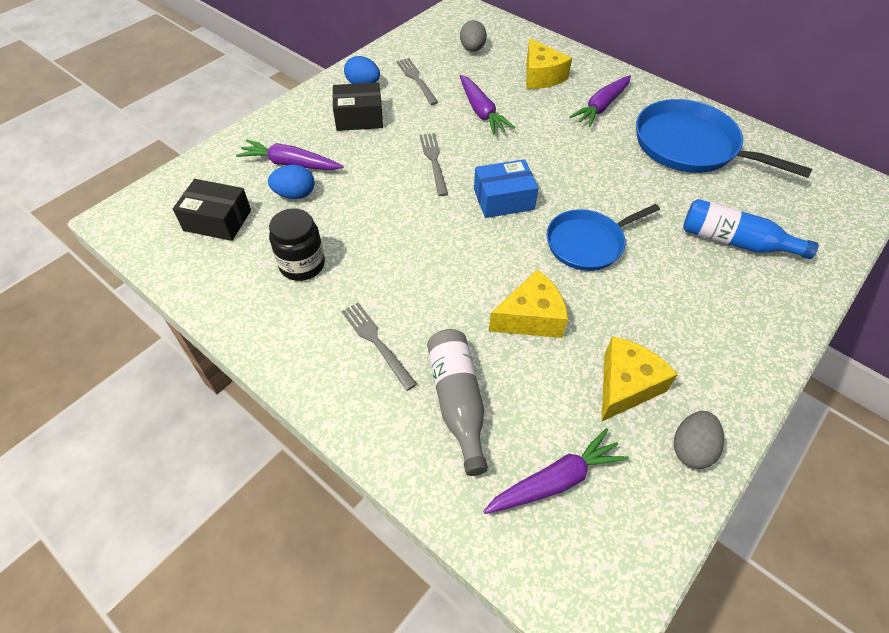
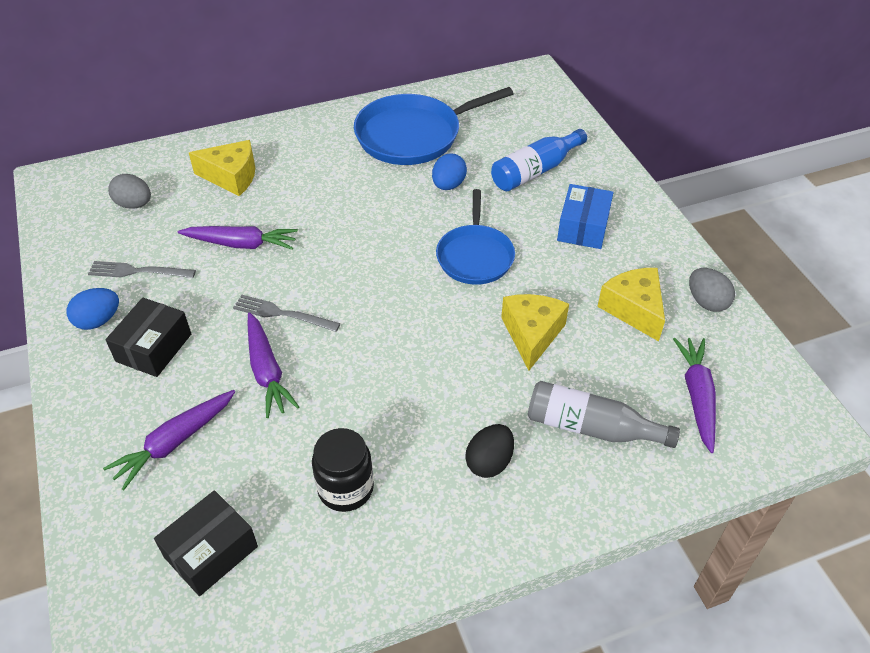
camera: 60 degrees left, 5 degrees down
blue egg [268,165,315,199] -> blue egg moved to [432,153,467,190]
grey fork [341,303,417,391] -> black egg [465,424,514,478]
blue box [474,159,538,218] -> blue box moved to [557,184,614,249]
purple carrot [569,75,631,127] -> purple carrot moved to [248,312,299,418]

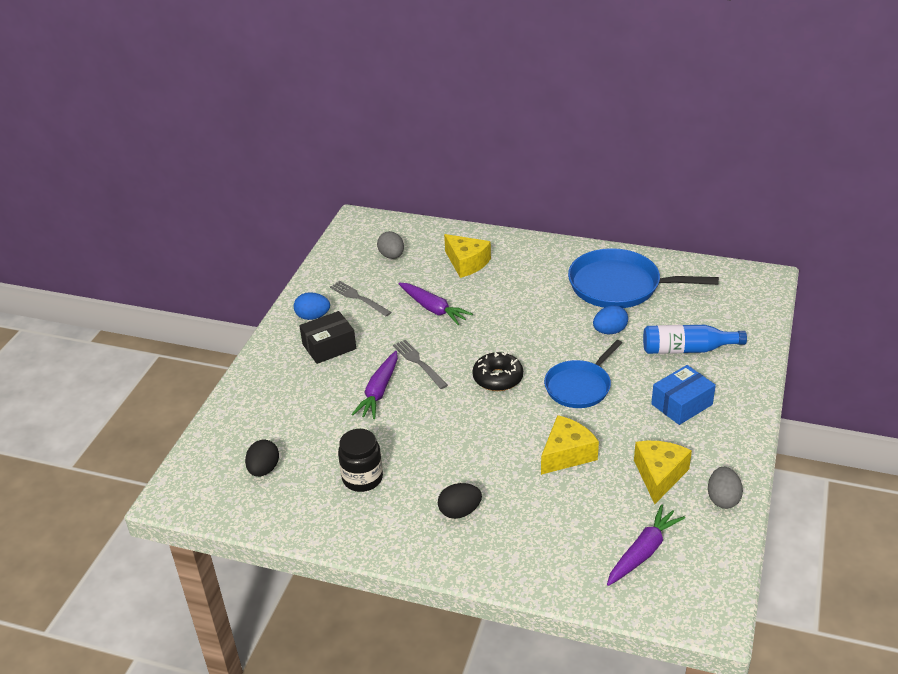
camera: 40 degrees right, 10 degrees down
purple carrot [103,390,235,490] -> none
black box [154,491,258,596] -> black egg [245,440,279,477]
grey bottle [528,381,680,448] -> none
none -> black donut [472,352,523,391]

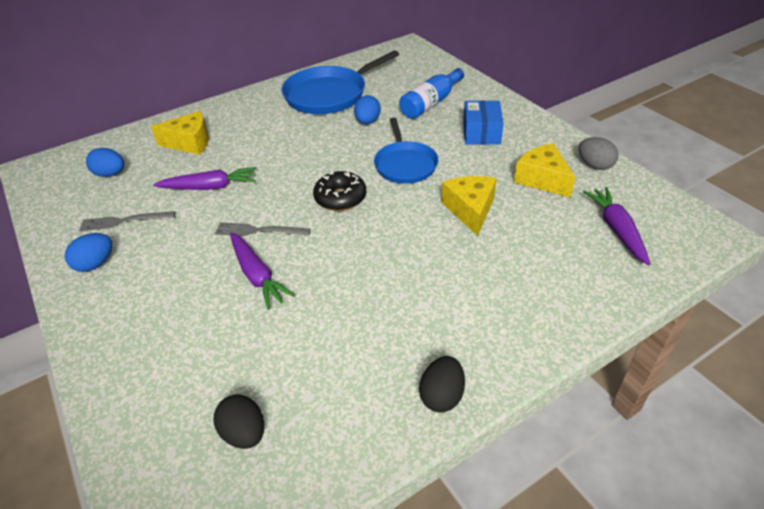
camera: 50 degrees left, 5 degrees up
black box [299,311,356,364] -> none
black jar [338,429,383,492] -> none
grey egg [377,231,404,259] -> blue egg [86,148,124,177]
black egg [438,483,482,519] -> black egg moved to [419,356,465,413]

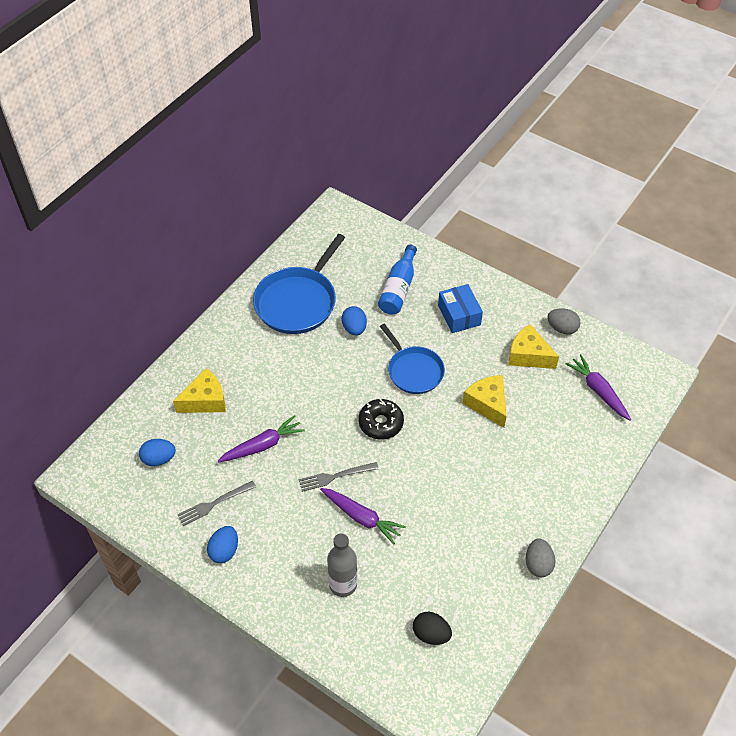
camera: 25 degrees left, 10 degrees up
black egg [419,356,465,413] -> grey egg [526,538,556,577]
none -> grey bottle [327,533,357,597]

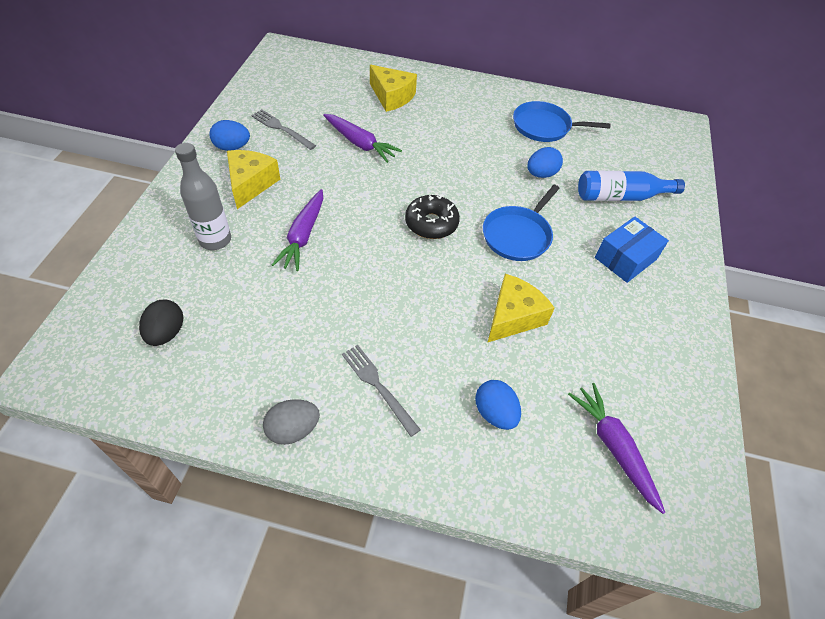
camera: 65 degrees right, 0 degrees up
blue egg [139,439,176,466] -> blue egg moved to [475,380,521,430]
blue pan [253,234,345,334] -> blue pan [513,101,611,142], size x0.65
grey fork [299,462,379,492] -> grey fork moved to [342,345,421,437]
yellow cheese [508,324,559,369] -> yellow cheese moved to [227,150,280,209]
grey egg [547,308,580,335] -> none
purple carrot [565,354,631,421] -> purple carrot turned 60 degrees counterclockwise [568,383,665,514]

